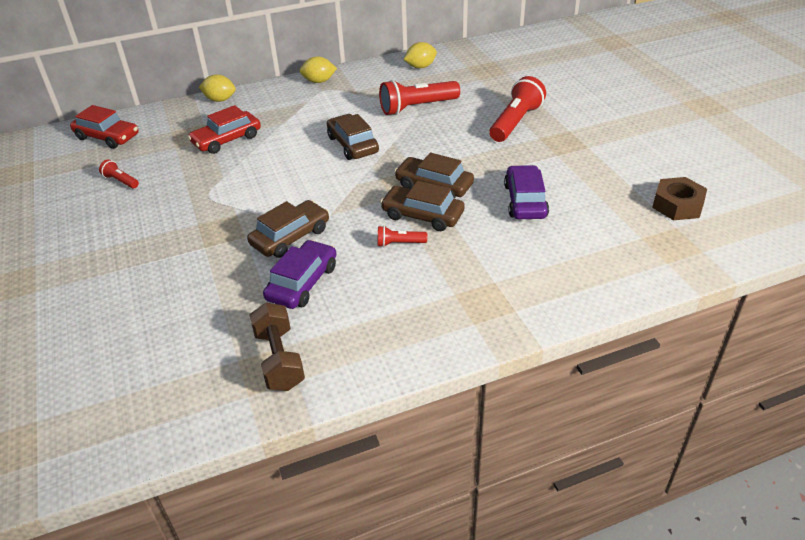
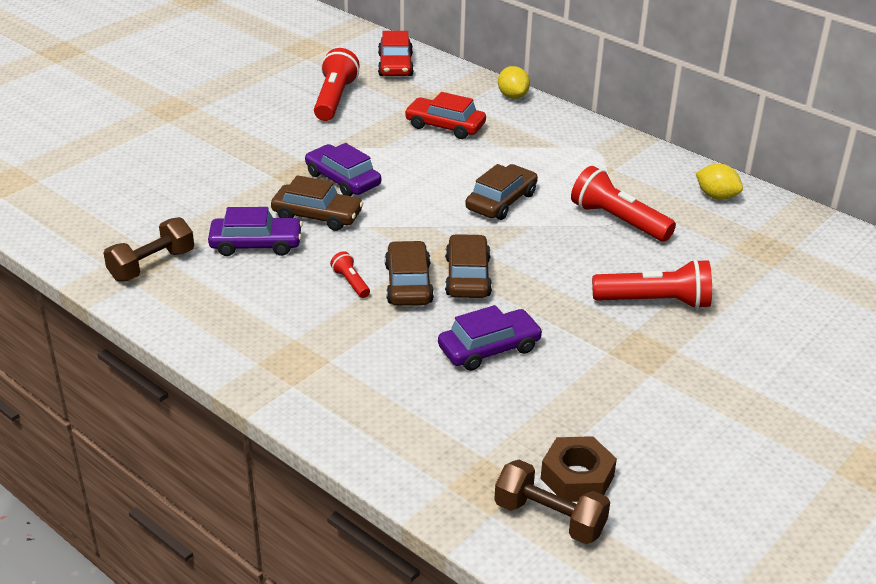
camera: 60 degrees right, 5 degrees down
red flashlight [99,159,139,188] -> red flashlight [314,48,360,121], size x2.03
yellow lemon [300,56,337,83] -> none
none -> purple car [305,143,381,196]
none -> brown dumbbell [494,460,610,544]

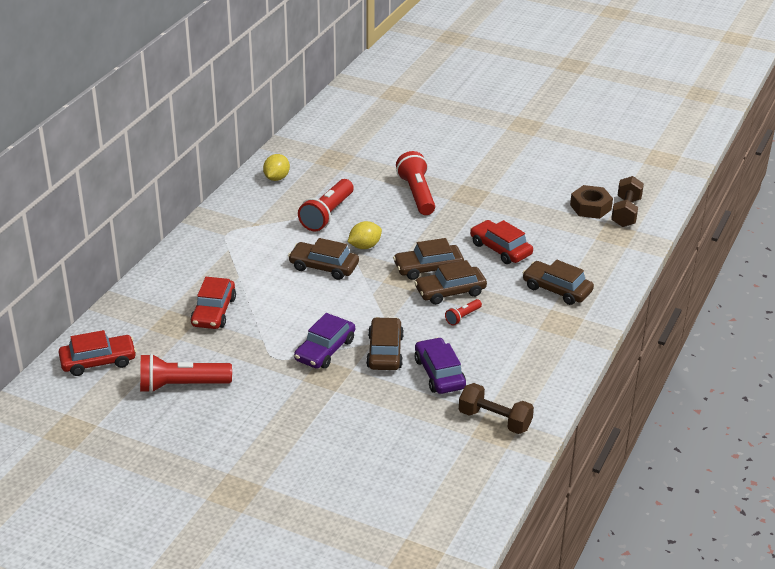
camera: 105 degrees left, 0 degrees up
purple car [438,305,543,371] -> red car [470,220,533,264]
yellow lemon [498,66,530,99] -> yellow lemon moved to [348,221,382,249]
none -> brown car [523,260,594,305]

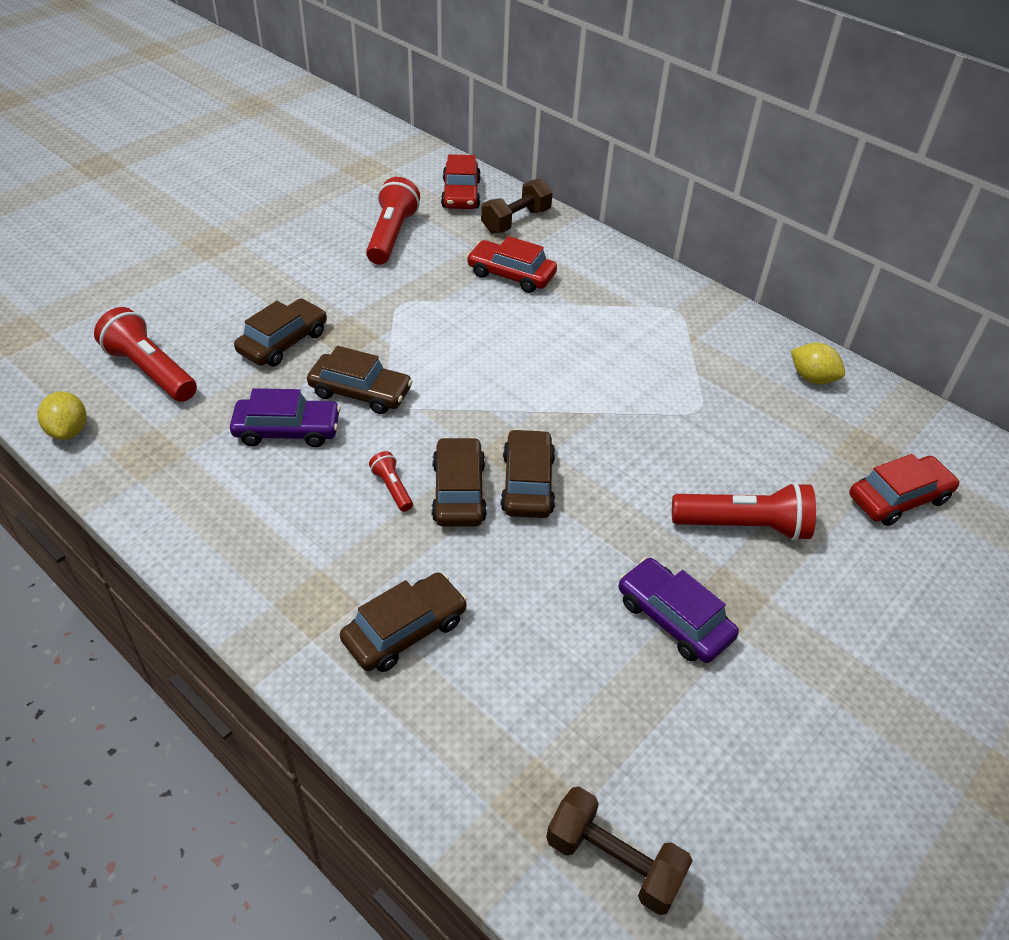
camera: 105 degrees right, 10 degrees up
brown car [288,238,359,280] -> brown car moved to [234,299,327,366]
purple car [294,313,355,369] -> purple car moved to [619,558,739,663]
red flashlight [298,179,354,231] -> red flashlight moved to [94,307,197,402]
yellow lemon [348,221,382,249] -> yellow lemon moved to [38,391,87,440]
brown dumbbell [459,383,534,434] -> brown dumbbell moved to [481,179,553,233]
red car [470,220,533,264] -> red car moved to [849,454,959,526]
brown nut [570,185,613,219] -> none

